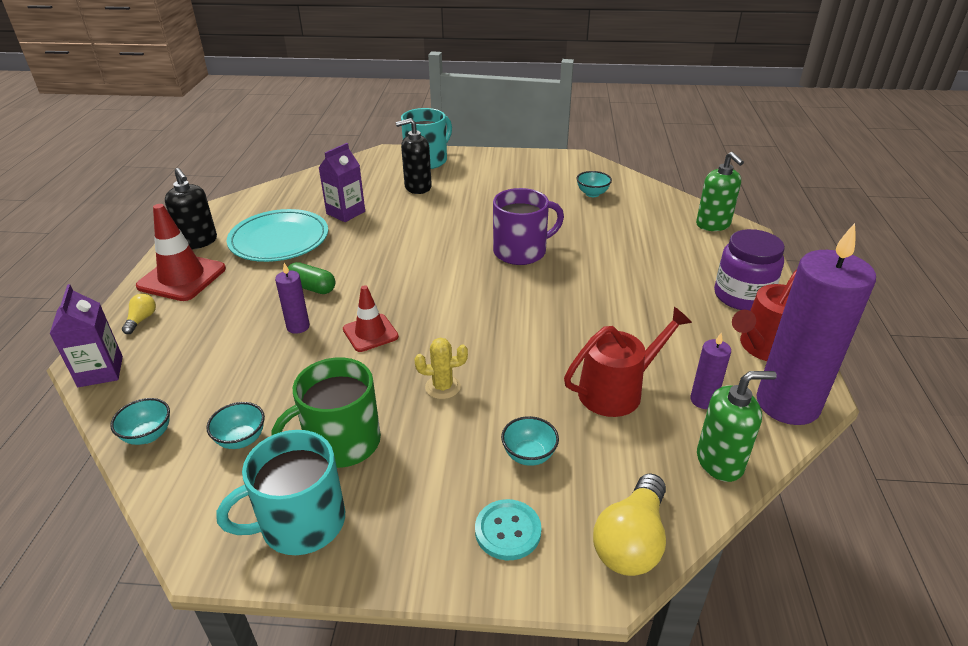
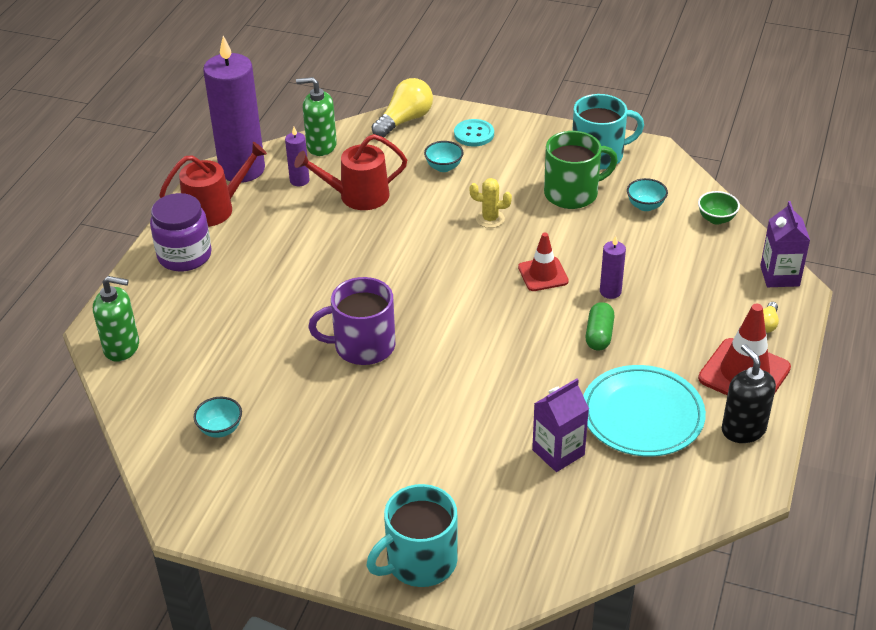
camera: 165 degrees left, 5 degrees up
turquoise bowl [110,398,170,445] -> green bowl [698,191,740,225]
green capsule [288,262,336,294] -> green capsule turned 60 degrees clockwise [585,302,615,351]
black soap dispenser [396,118,432,194] -> none
green soap dispenser [696,152,744,231] -> green soap dispenser turned 105 degrees clockwise [93,276,139,362]

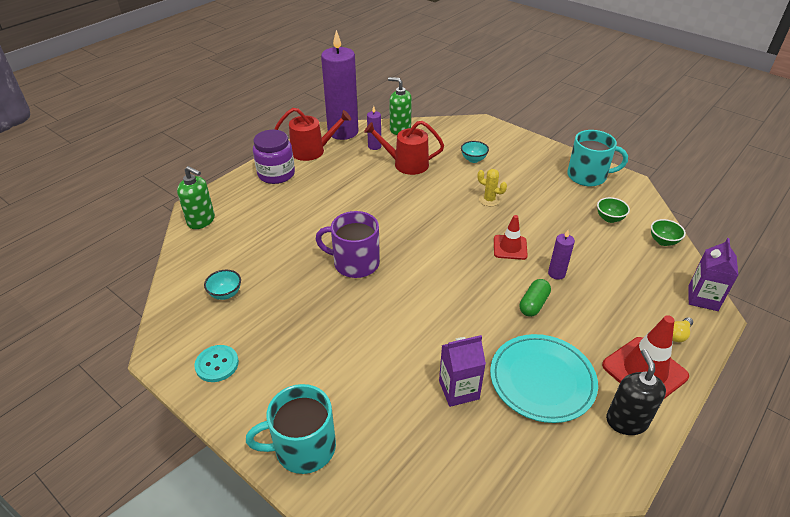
camera: 20 degrees right, 0 degrees up
yellow light bulb [372,78,433,137] -> none
turquoise button [454,119,494,146] -> turquoise button moved to [194,345,239,382]
green mug [544,131,618,209] -> none
turquoise bowl [627,178,668,211] -> green bowl [597,197,630,223]

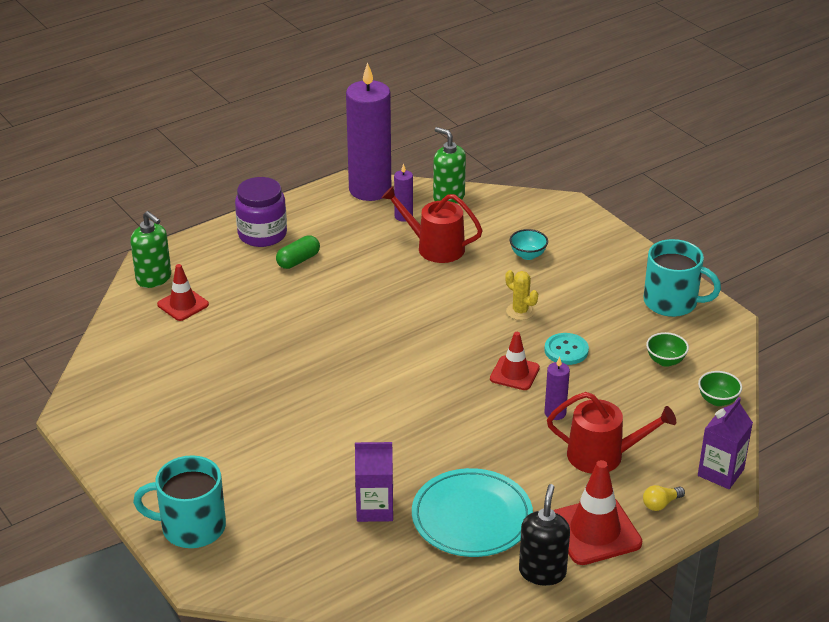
camera: 15 degrees right, 5 degrees down
turquoise button [194,345,239,382] -> turquoise button moved to [544,333,589,365]
turquoise bowl [204,270,241,300] -> none
red watering can [274,108,351,161] -> red watering can moved to [547,392,676,474]
purple mug [316,211,380,278] -> none
green capsule [520,279,551,317] -> green capsule moved to [276,235,320,269]
none -> red traffic cone [157,264,209,321]

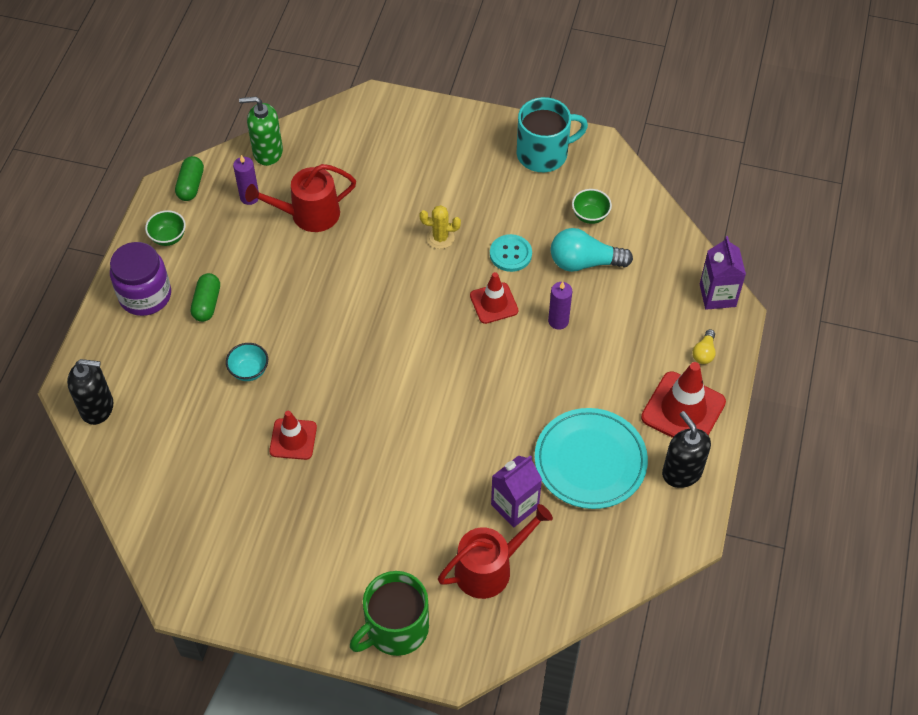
camera: 40 degrees left, 20 degrees up
green soap dispenser [131,211,171,288] -> black soap dispenser [67,359,114,425]
turquoise mug [133,455,226,548] -> green mug [350,571,429,656]
red traffic cone [157,264,209,321] -> red traffic cone moved to [269,411,317,460]
purple candle [346,62,391,201] -> green capsule [175,156,204,201]
turquoise bowl [510,229,548,260] -> turquoise bowl moved to [226,343,268,381]
red watering can [547,392,676,474] -> red watering can moved to [438,504,553,599]
green bowl [698,371,742,406] -> green bowl moved to [145,210,186,246]
none -> turquoise light bulb [551,228,633,272]

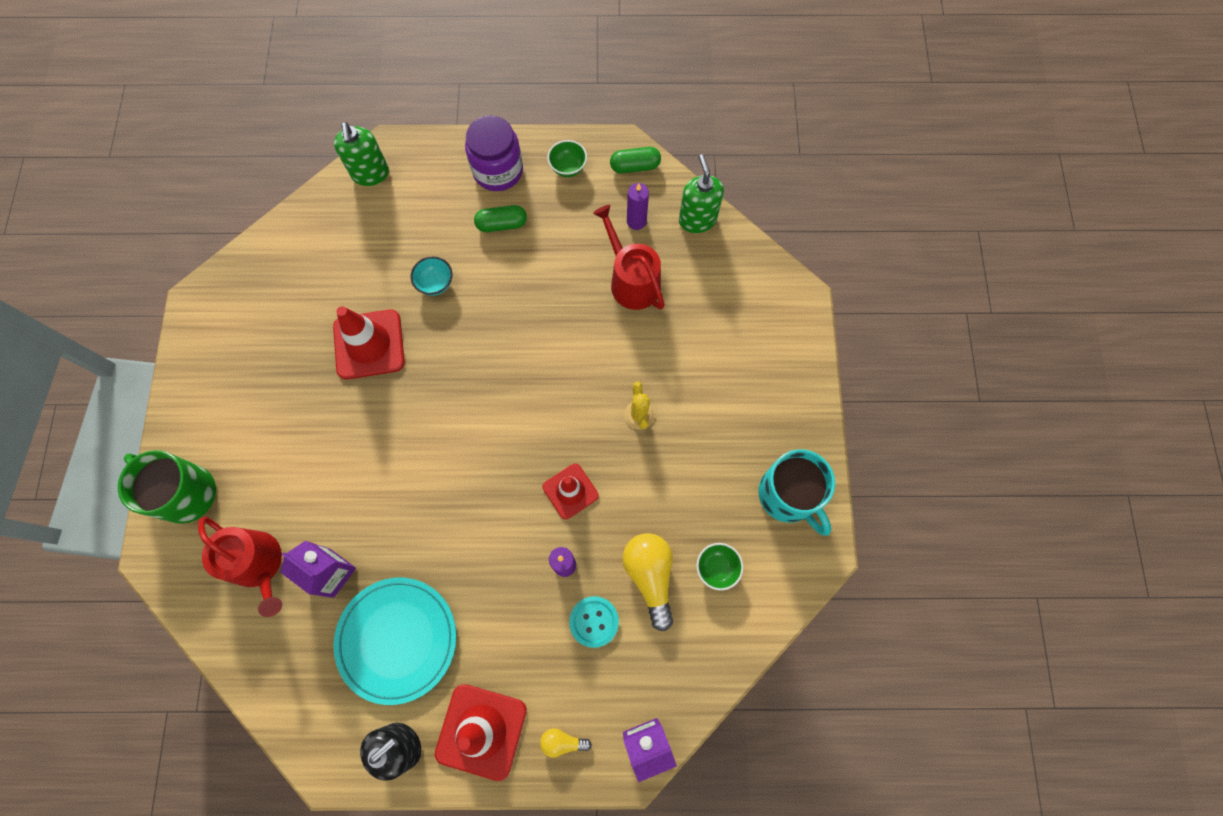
camera: 75 degrees right, 15 degrees up
black soap dispenser [67,359,114,425] -> green soap dispenser [334,122,389,186]
red traffic cone [269,411,317,460] -> red traffic cone [333,306,405,380], size x1.60
turquoise button [490,234,532,272] -> turquoise button moved to [569,596,619,648]
turquoise light bulb [551,228,633,272] -> yellow light bulb [623,533,673,631]

